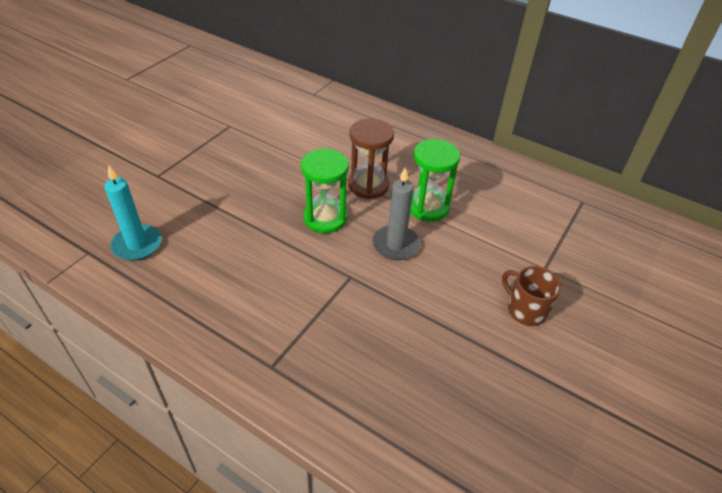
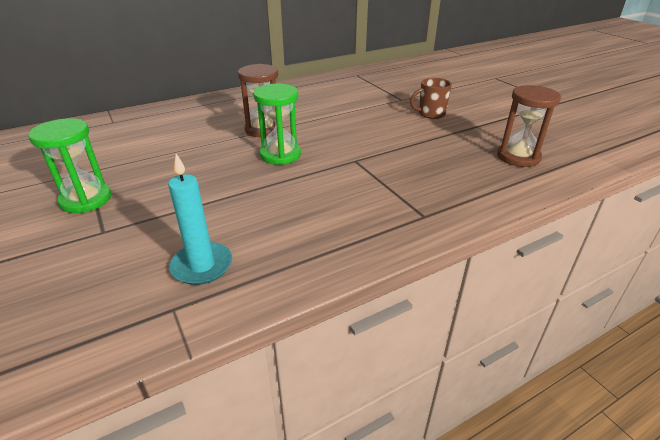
camera: 60 degrees left, 10 degrees down
grey candle [372,167,420,260] -> none
green hourglass [410,139,460,221] -> green hourglass moved to [28,118,111,213]
none -> brown hourglass [497,85,561,167]

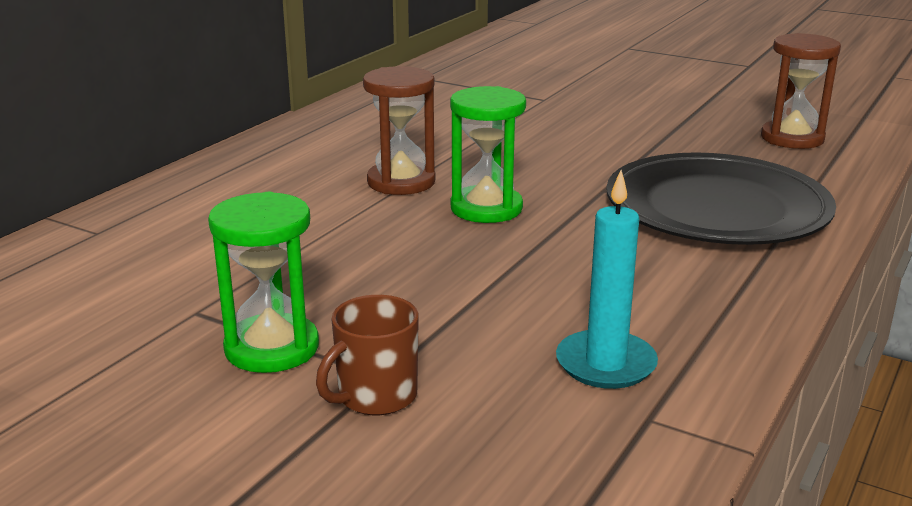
camera: 30 degrees left, 10 degrees down
brown mug [410,78,452,119] -> brown mug moved to [316,295,419,415]
none -> black plate [606,152,836,245]

